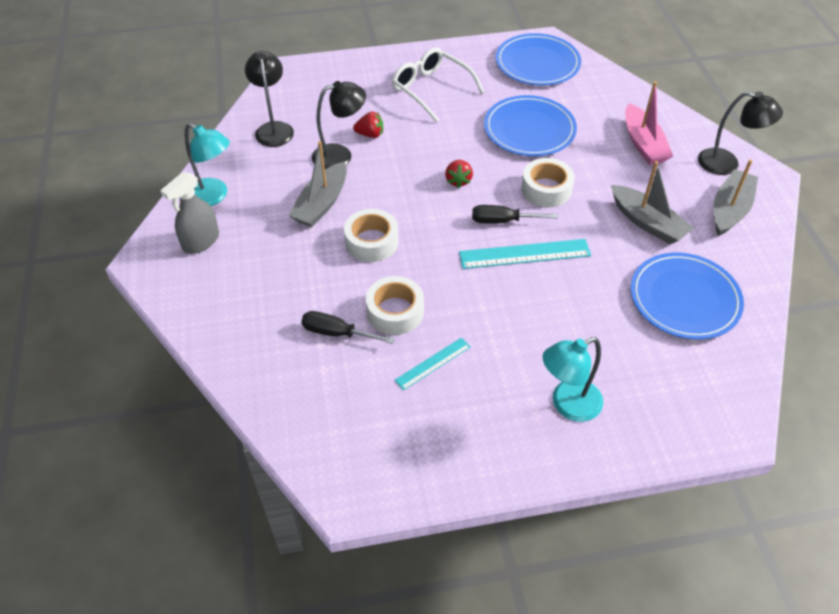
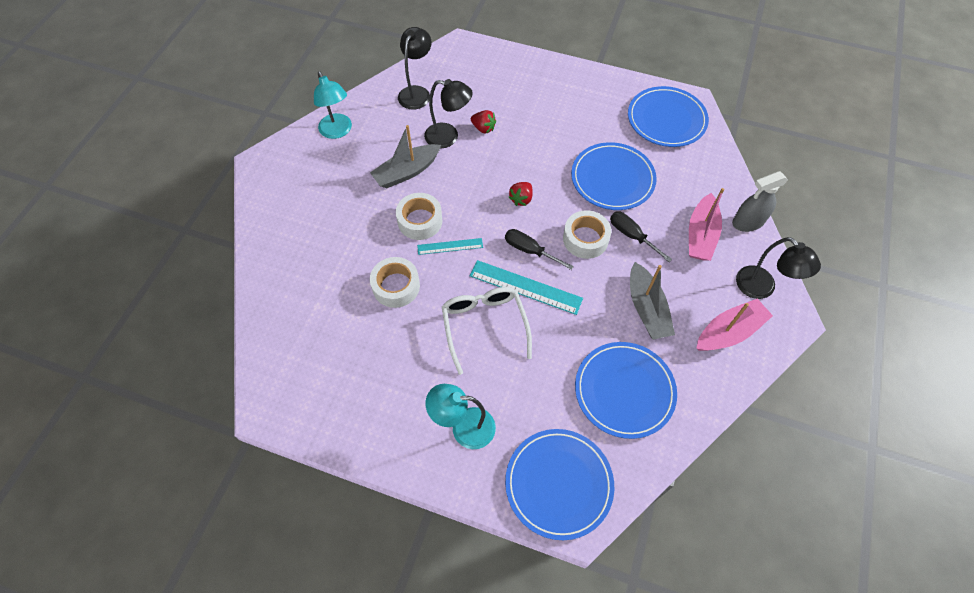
camera: 30 degrees right, 10 degrees up
grey spray bottle [160,172,219,254] -> grey spray bottle moved to [732,171,788,232]
black screwdriver [301,311,395,344] -> black screwdriver moved to [610,211,672,262]
white glasses [392,48,485,123] -> white glasses moved to [442,287,532,375]
turquoise ruler [395,338,470,390] -> turquoise ruler moved to [417,238,483,255]
grey boat [714,159,758,236] -> pink boat [696,298,773,351]
none -> blue plate [505,429,614,540]

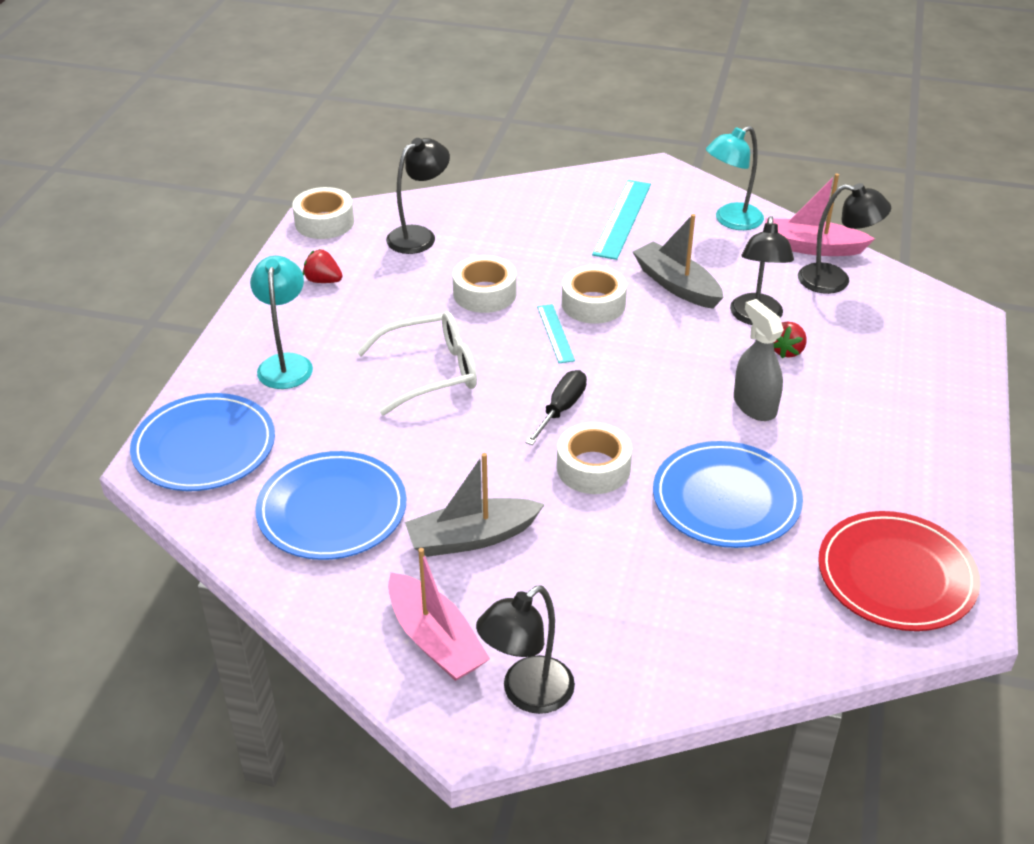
camera: 85 degrees right, 20 degrees down
turquoise ruler [470,260,583,315] -> turquoise ruler moved to [592,180,651,260]
red strawberry [508,182,533,206] -> red strawberry moved to [303,249,343,283]
black screwdriver [610,211,672,262] -> none
blue plate [628,86,709,147] -> red plate [818,511,980,631]
pink boat [689,188,725,261] -> pink boat moved to [765,173,875,256]
grey spray bottle [732,171,788,232] -> grey spray bottle moved to [734,299,784,421]
none -> white tape [292,187,354,239]
none -> black lamp [386,138,450,254]

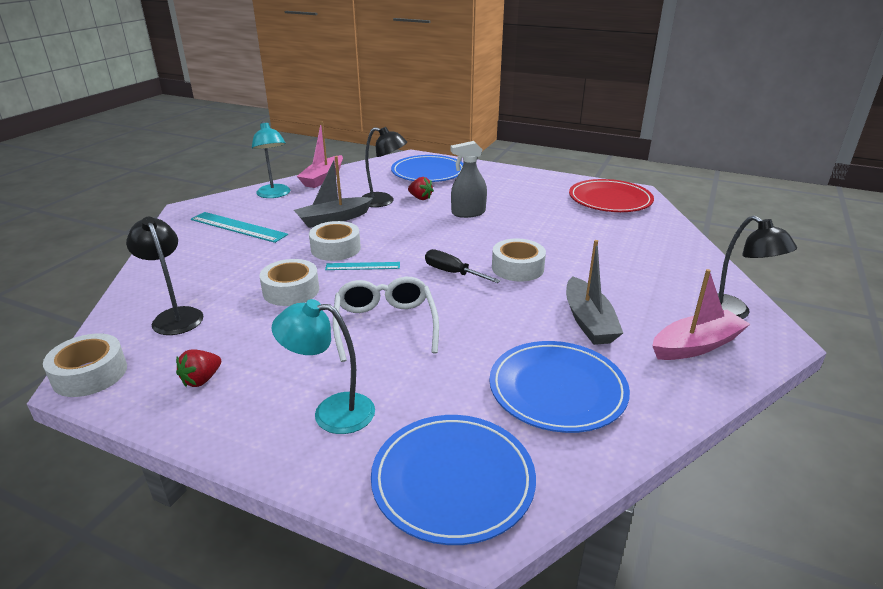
camera: 80 degrees left, 10 degrees down
blue plate [653,441,803,548] -> blue plate moved to [391,155,463,182]
black lamp [798,183,891,294] -> none

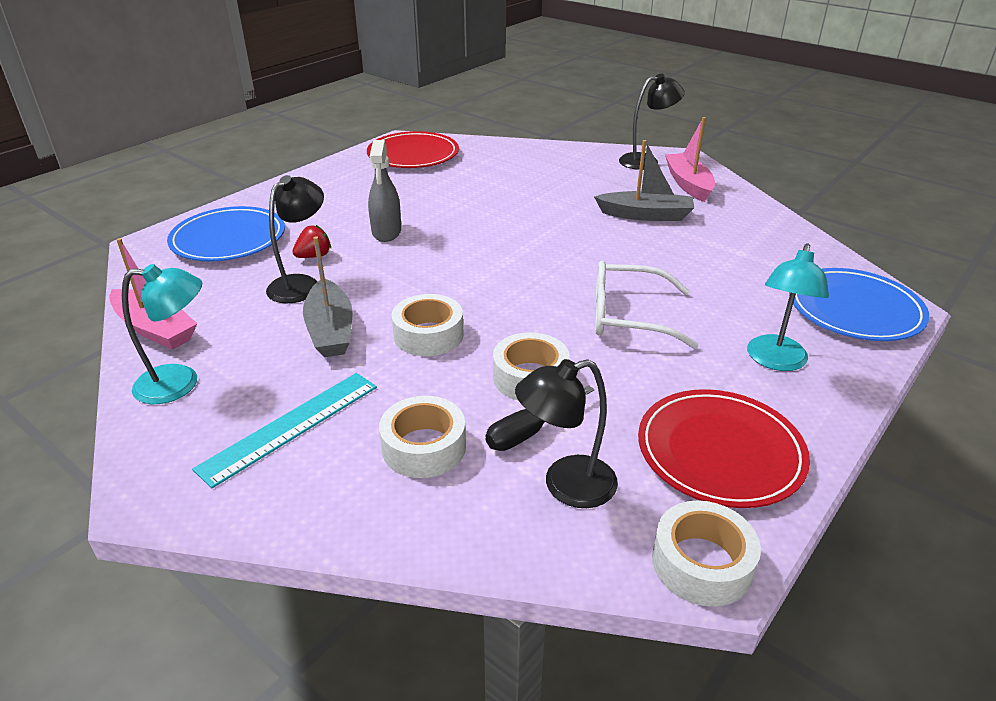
camera: 75 degrees left, 5 degrees up
red strawberry [176,349,221,387] -> red plate [638,389,810,508]
turquoise ruler [325,262,400,270] -> none
black screwdriver [425,249,501,283] -> black screwdriver moved to [486,385,595,451]
blue plate [489,341,630,433] -> none
white tape [492,239,546,282] -> white tape moved to [379,396,466,478]

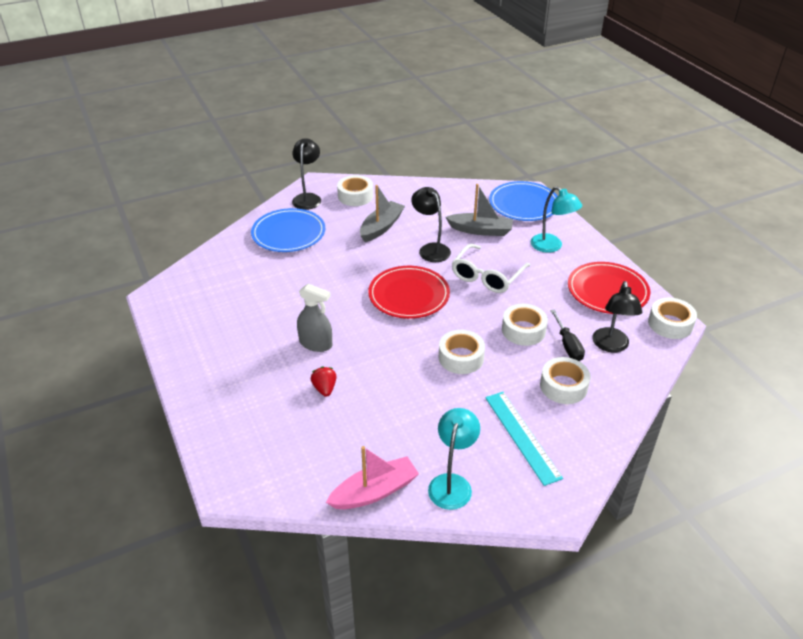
camera: 65 degrees left, 5 degrees up
blue plate [167,206,285,262] -> blue plate moved to [251,208,325,252]
black lamp [266,175,324,303] -> black lamp moved to [411,187,451,262]
grey boat [303,237,353,357] -> grey boat moved to [445,184,513,236]
red plate [367,131,459,168] -> red plate moved to [368,266,450,319]
pink boat [665,117,715,202] -> white tape [337,175,373,206]

